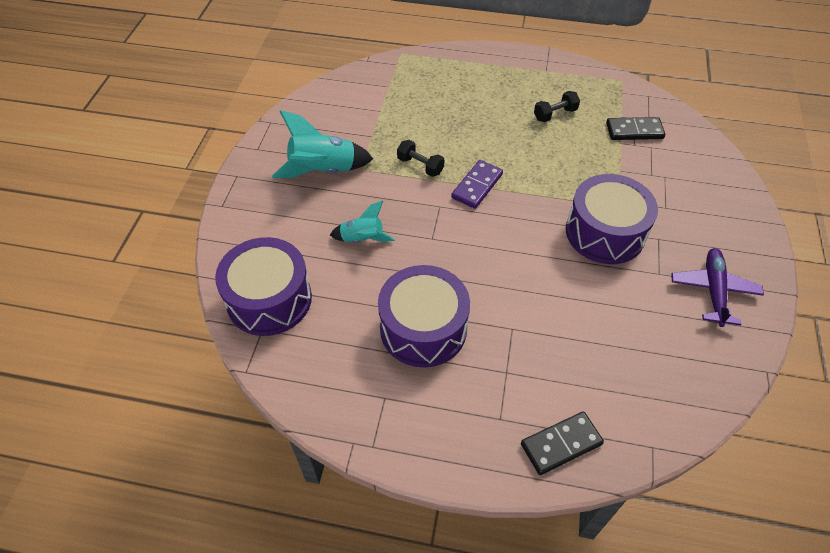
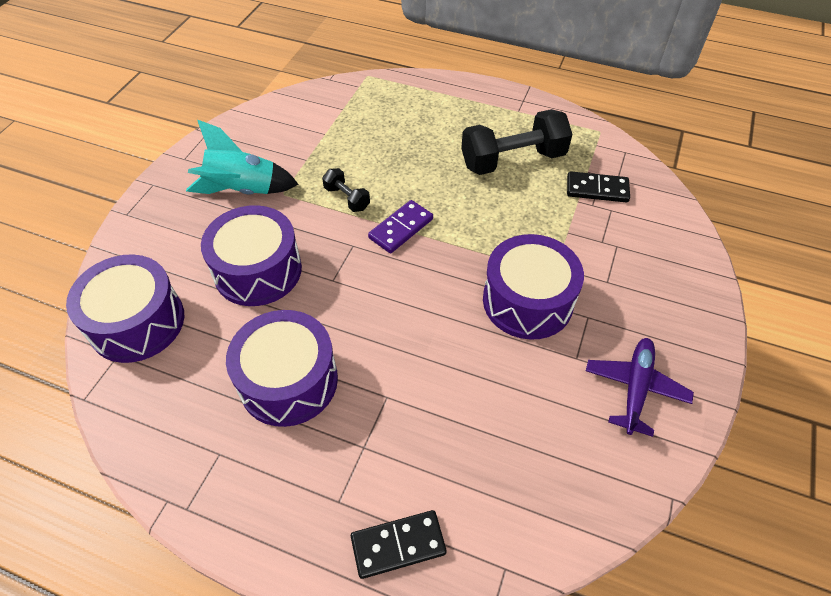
camera: 10 degrees right, 0 degrees up
turquoise rocket [330,201,395,243] -> purple drum [201,205,302,306]
black dumbbell [534,91,580,122] -> black dumbbell [461,109,572,175], size x2.06

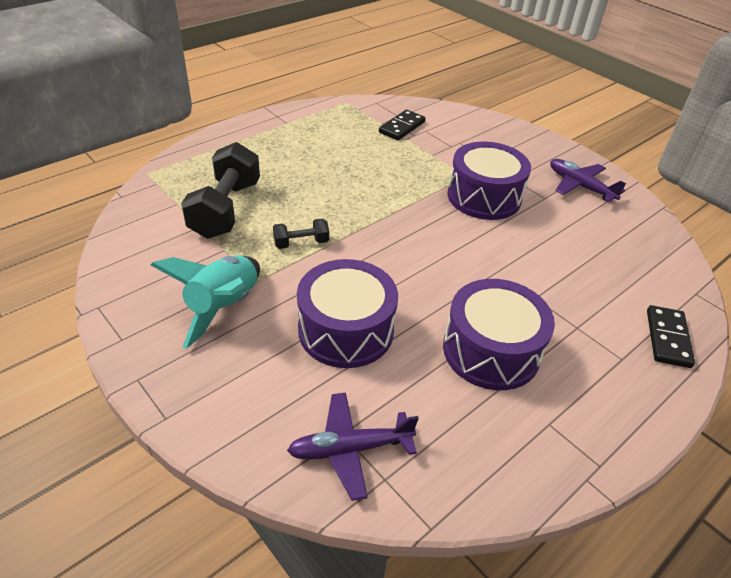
camera: 65 degrees left, 10 degrees down
purple drum [66,254,184,363] -> purple plane [287,392,419,501]
purple domino [368,200,433,253] -> none
black dumbbell [461,109,572,175] -> black dumbbell moved to [181,142,260,239]

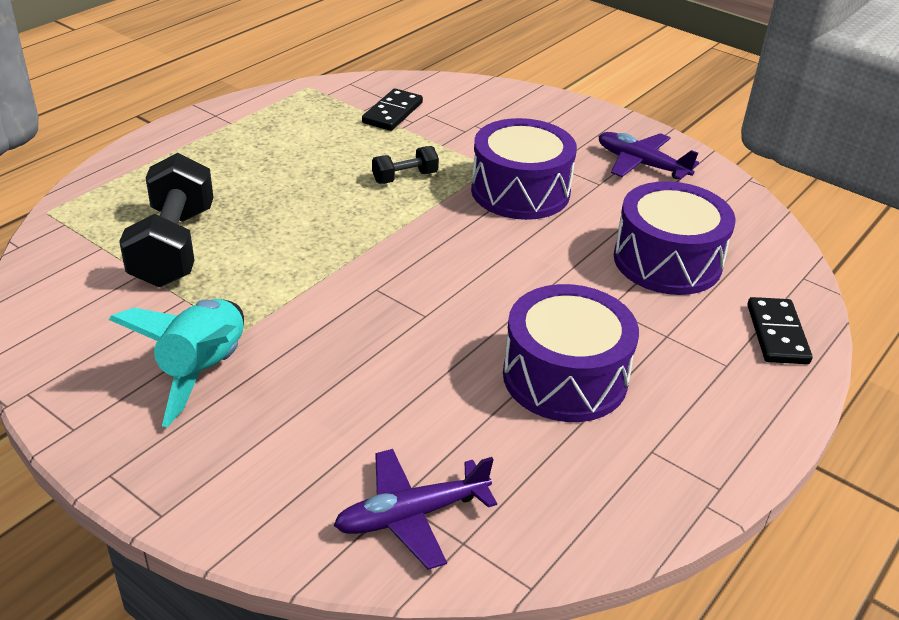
camera: 10 degrees left, 5 degrees down
black dumbbell [273,218,329,249] -> black dumbbell moved to [372,146,439,184]
purple drum [297,259,398,368] -> purple drum moved to [614,181,736,295]

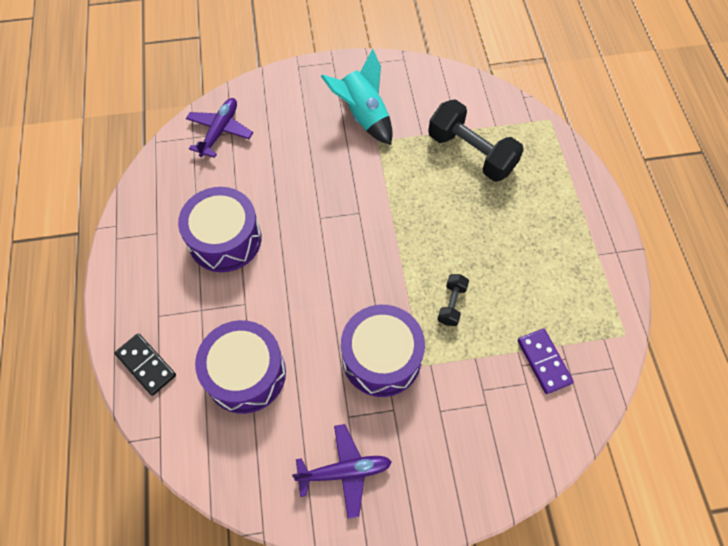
camera: 135 degrees right, 25 degrees up
black domino [362,88,423,131] -> purple domino [518,329,574,394]

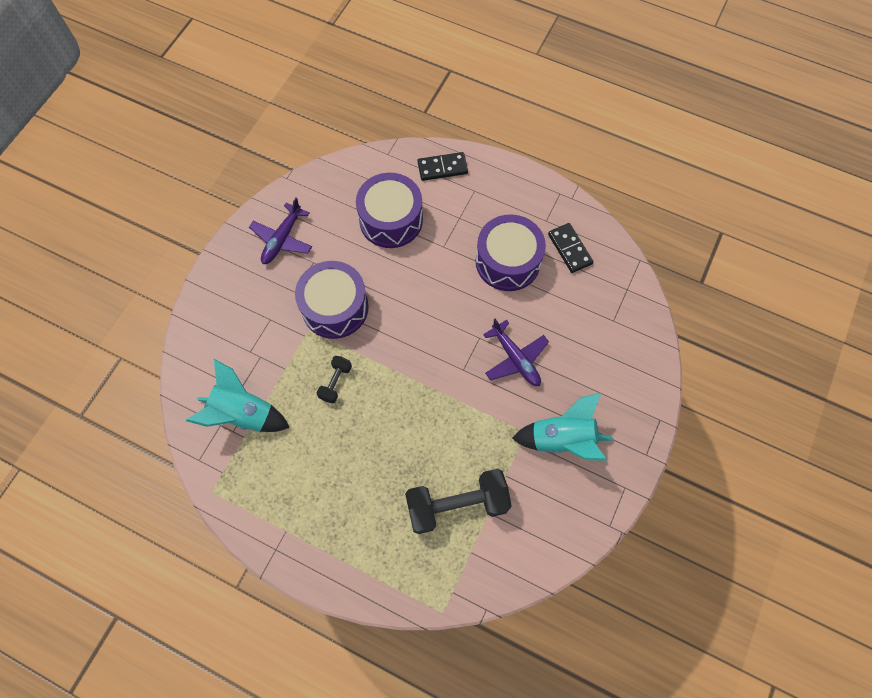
camera: 125 degrees right, 5 degrees up
purple plane [186,98,253,158] -> purple plane moved to [483,319,549,386]
black dumbbell [437,274,469,326] -> black dumbbell turned 60 degrees clockwise [317,356,352,403]
purple domino [518,329,574,394] -> turquoise rocket [186,359,290,432]
none -> black domino [548,223,593,273]

